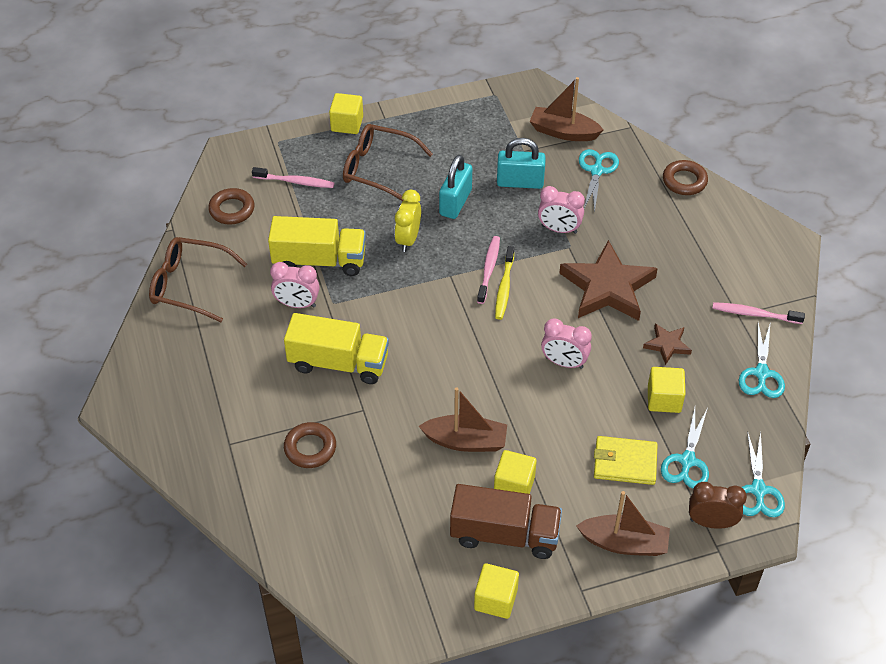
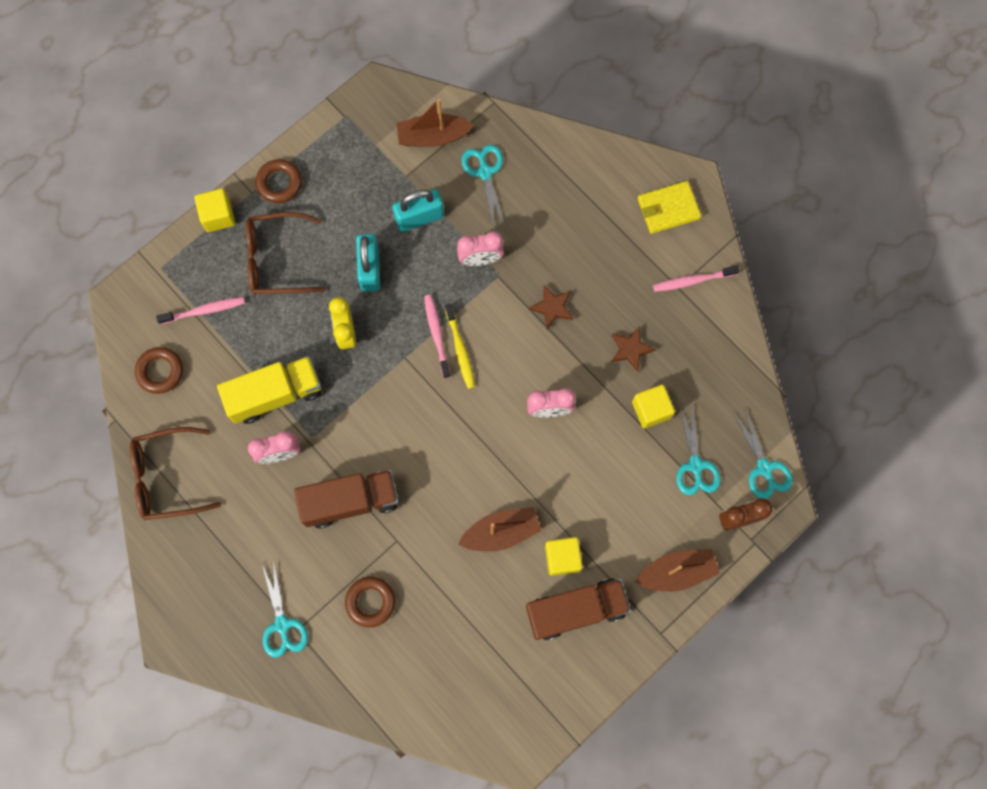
camera: 25 degrees left, 25 degrees up
yellow truck [284,313,389,384] -> brown truck [294,470,399,528]
yellow cube [474,563,519,619] -> none
brown star [559,240,658,321] -> brown star [529,285,573,330], size x0.48
yellow wallet [594,436,658,485] -> yellow wallet moved to [638,181,701,234]
brown ring [663,160,708,195] -> brown ring moved to [255,159,302,203]
turquoise scissors [739,323,785,398] -> turquoise scissors moved to [262,560,308,658]

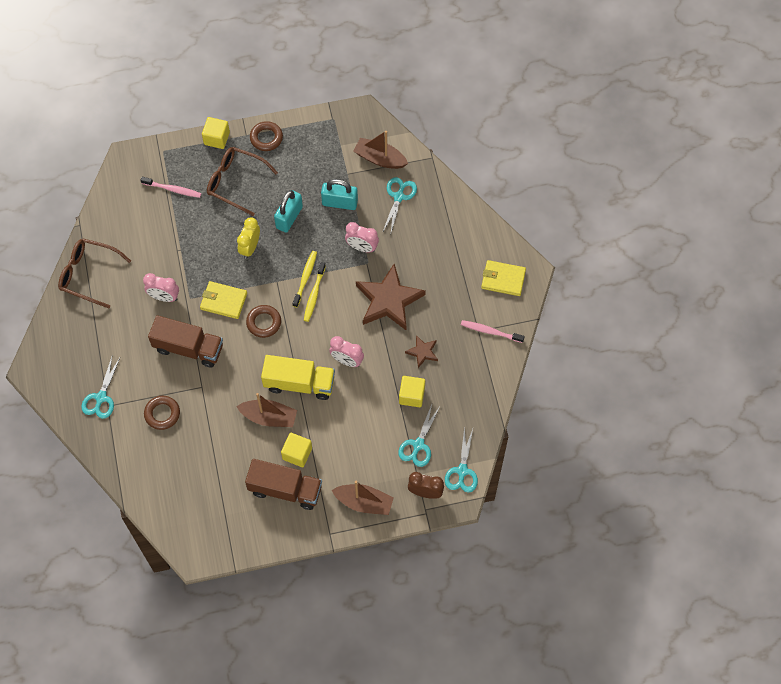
camera: 30 degrees right, 10 degrees down
brown ring [135,347,183,394] -> brown ring moved to [246,305,281,338]
yellow truck [217,356,321,424] -> yellow truck moved to [261,355,335,400]
pink toothbrush [424,295,451,378] -> yellow toothbrush [293,251,317,308]
brown star [529,285,573,330] -> brown star [356,264,426,330], size x2.10
none -> yellow wallet [200,281,247,319]

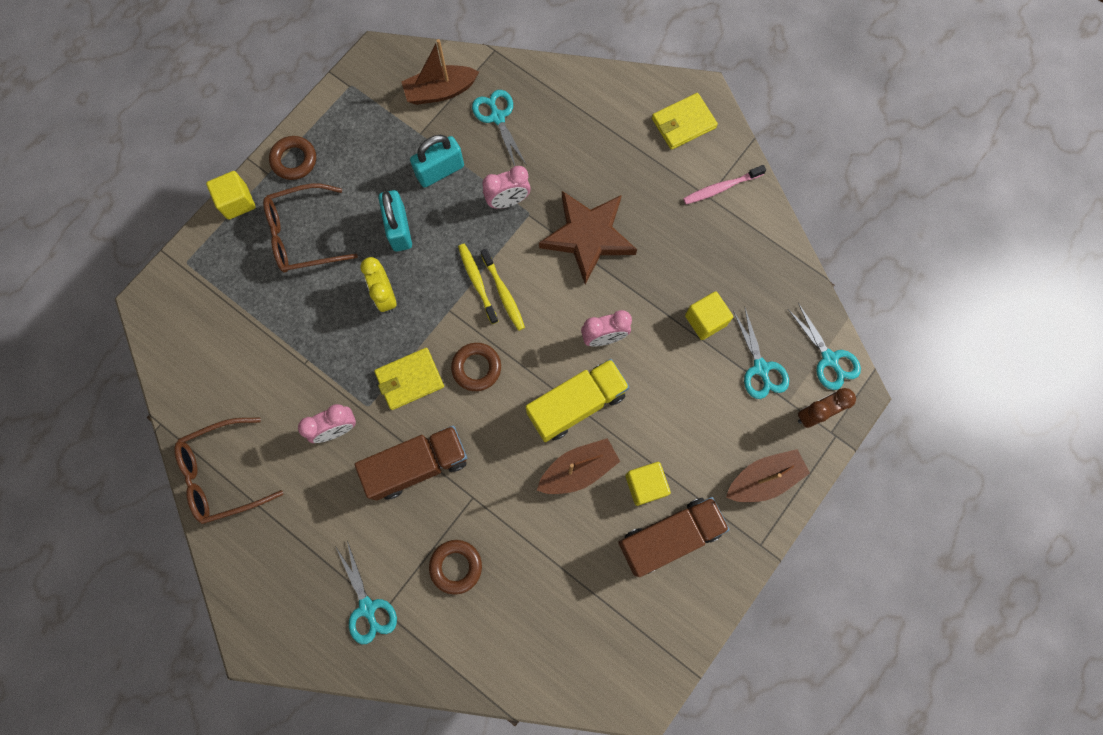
camera: 40 degrees left, 10 degrees up
pink toothbrush [140,177,202,198] -> none
brown star [405,335,438,368] -> none

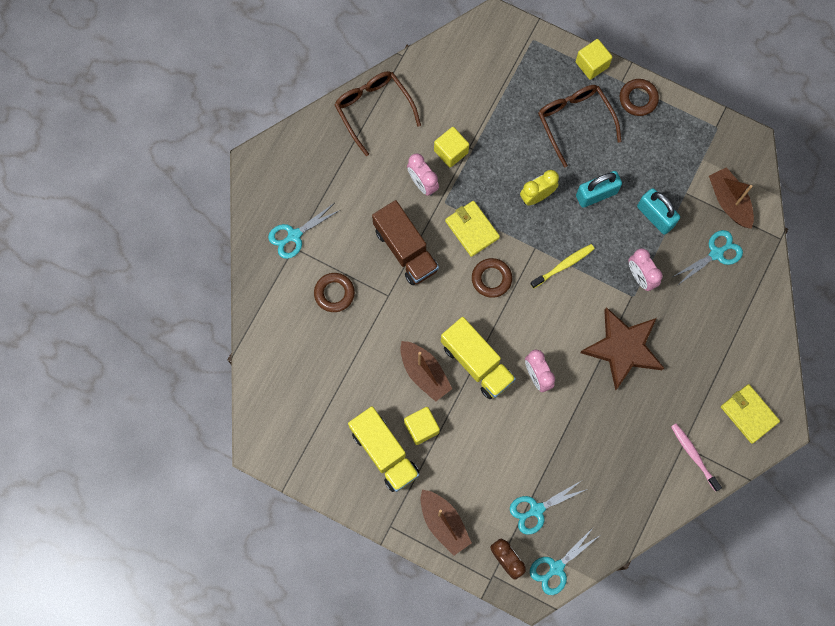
camera: 80 degrees right, 0 degrees up
yellow toothbrush [481,248,525,331] -> none
brown truck [618,497,730,577] -> yellow truck [348,406,419,492]
yellow cube [685,291,733,340] -> yellow cube moved to [434,127,469,168]

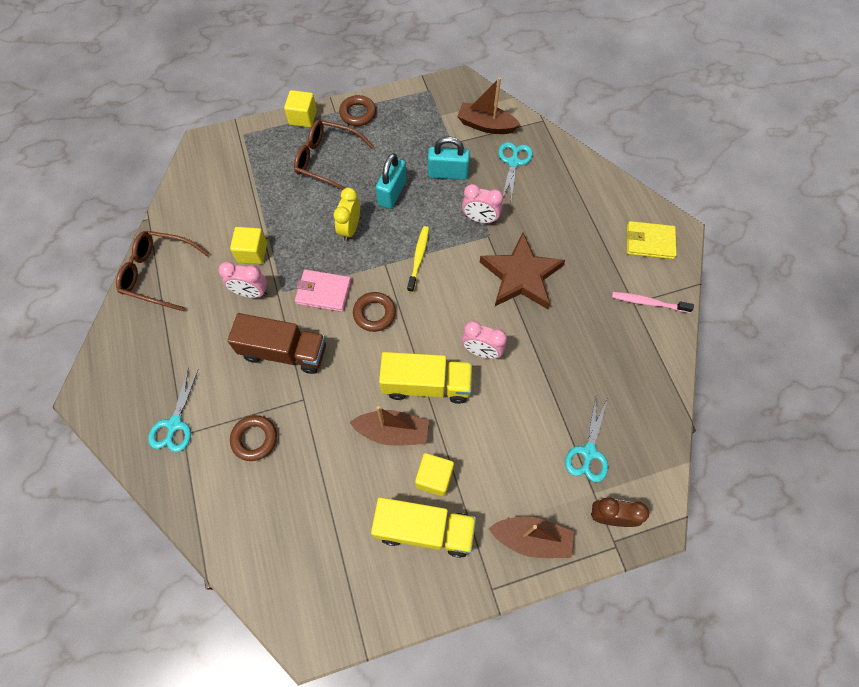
camera: 45 degrees left, 10 degrees down
yellow wallet [445,201,500,257] -> pink wallet [295,269,351,312]
turquoise scissors [530,528,599,595] -> none

